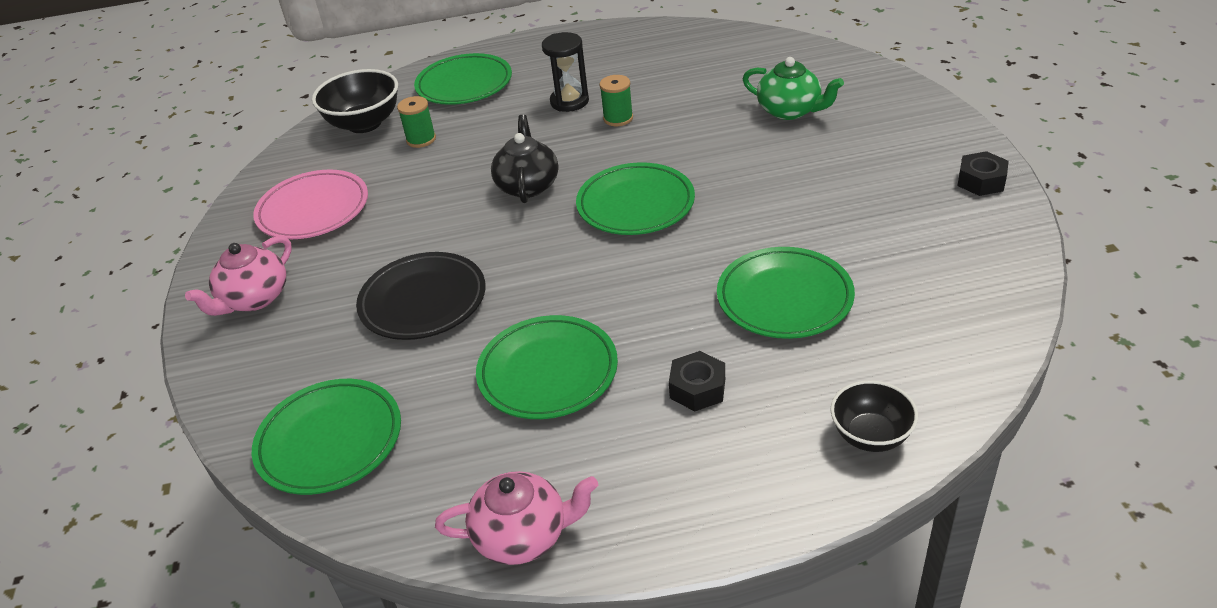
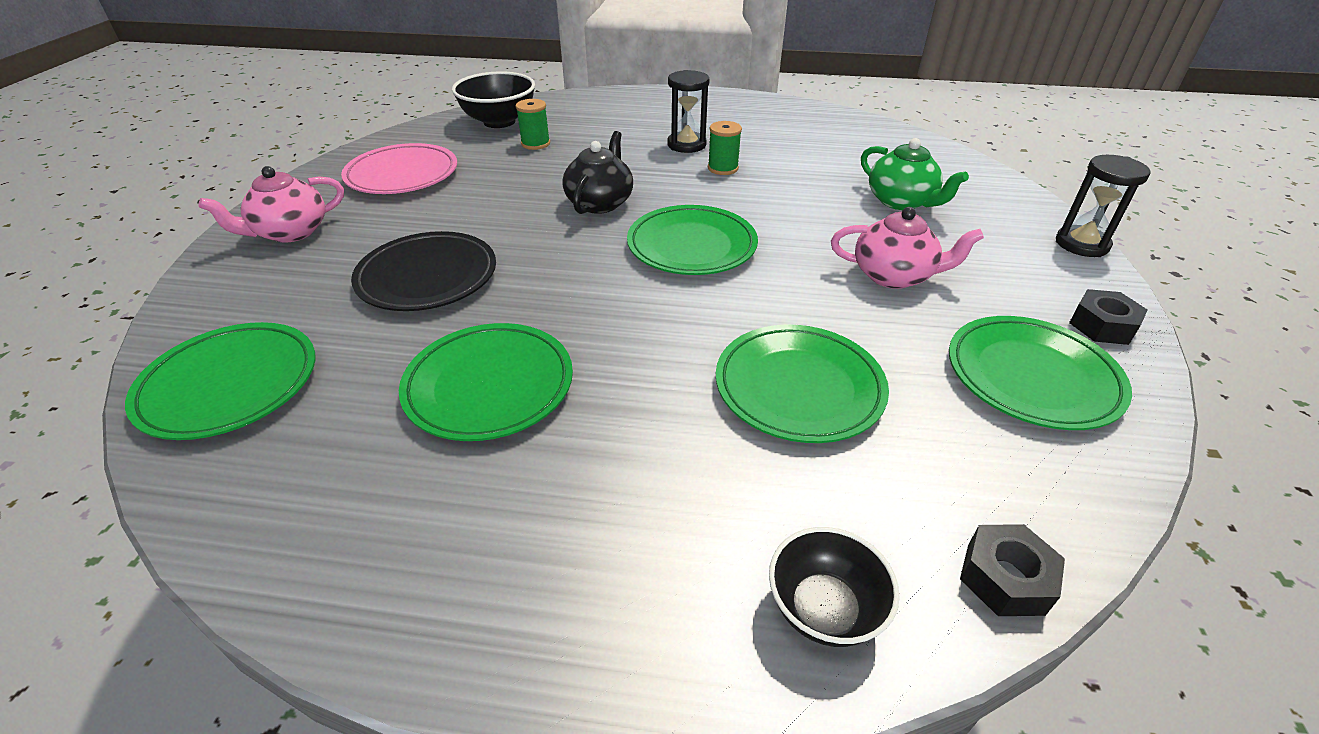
camera: 15 degrees right, 0 degrees up
green plate [414,53,512,105] -> green plate moved to [949,316,1132,430]
pink teapot [435,471,598,565] -> pink teapot moved to [831,207,984,289]
black nut [669,351,725,411] -> black nut moved to [960,524,1065,616]
none -> black hourglass [1056,155,1151,257]

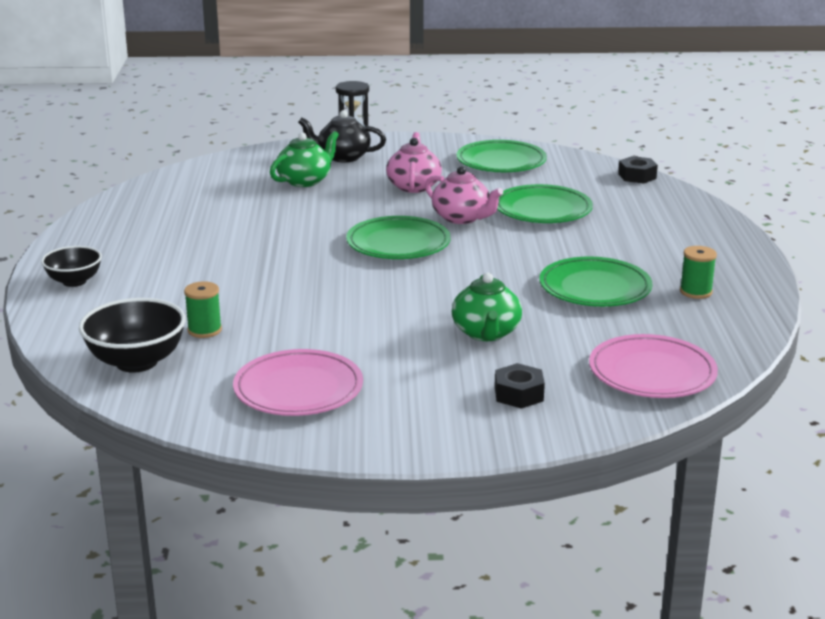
camera: 100 degrees left, 15 degrees down
green plate [125,322,315,440] -> pink plate [589,334,718,398]
pink teapot [199,166,344,243] -> pink teapot moved to [425,166,503,224]
black plate [351,231,496,311] -> green teapot [452,273,522,341]
black teapot [562,131,633,214] -> black teapot moved to [298,110,386,162]
black hourglass [667,70,710,153] -> none
green spool [708,121,742,175] -> green spool moved to [680,246,717,299]
black bowl [769,527,900,647] -> black bowl moved to [41,246,102,287]
black nut [1069,289,1147,345] -> black nut moved to [495,363,545,408]

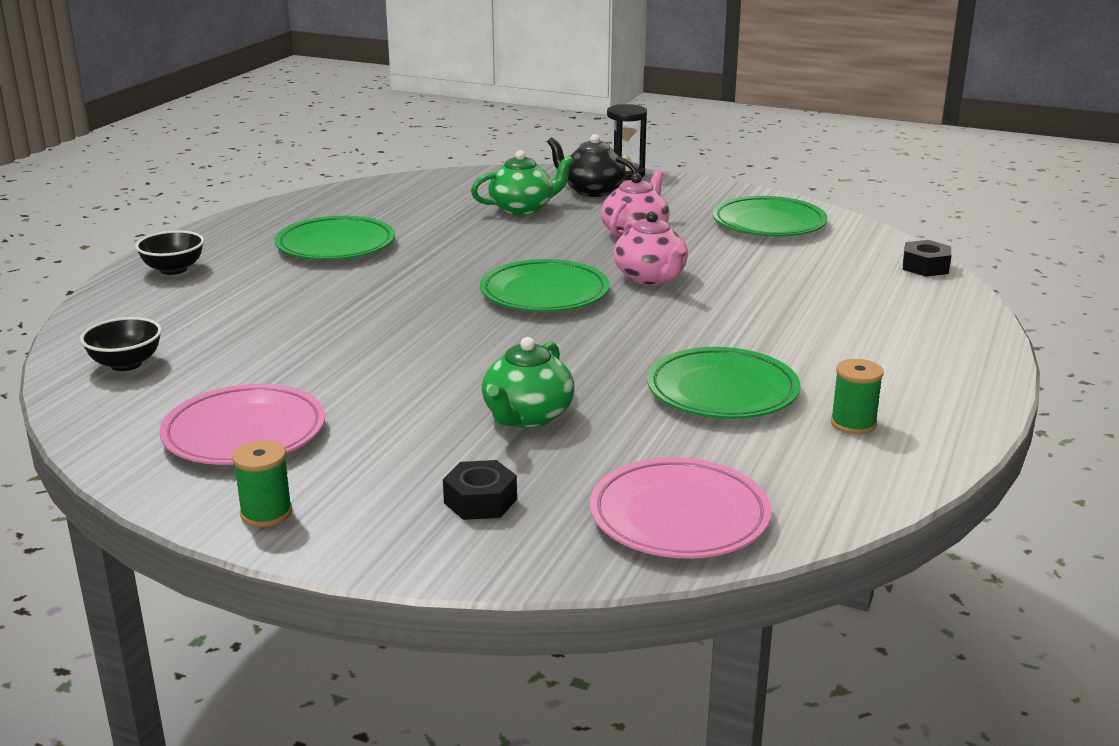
camera: 25 degrees right, 0 degrees up
black bowl [79,298,186,373] -> black bowl [80,317,162,371], size x0.64
green spool [184,281,222,338] -> green spool moved to [232,441,292,527]
green plate [497,184,593,223] -> green plate moved to [275,216,395,260]

